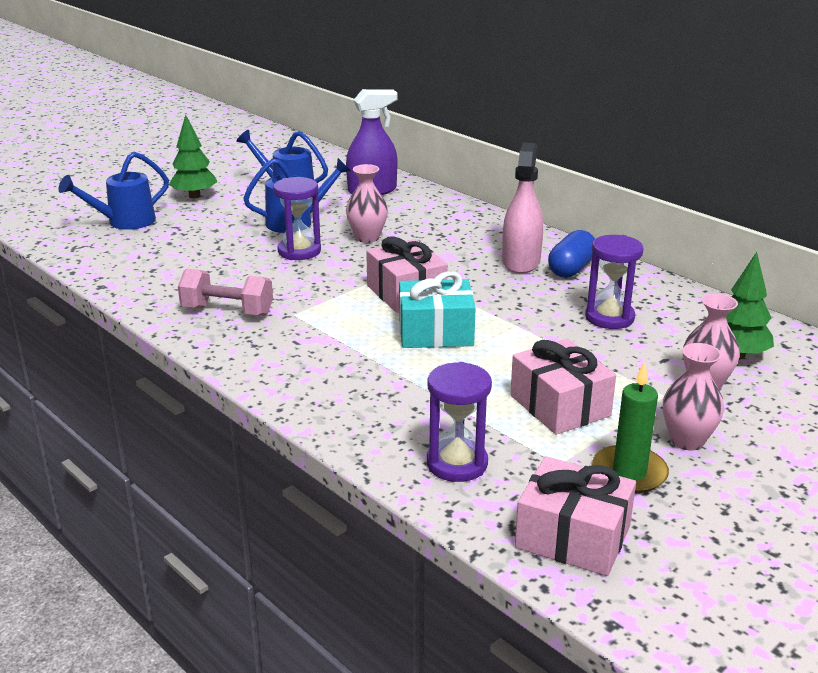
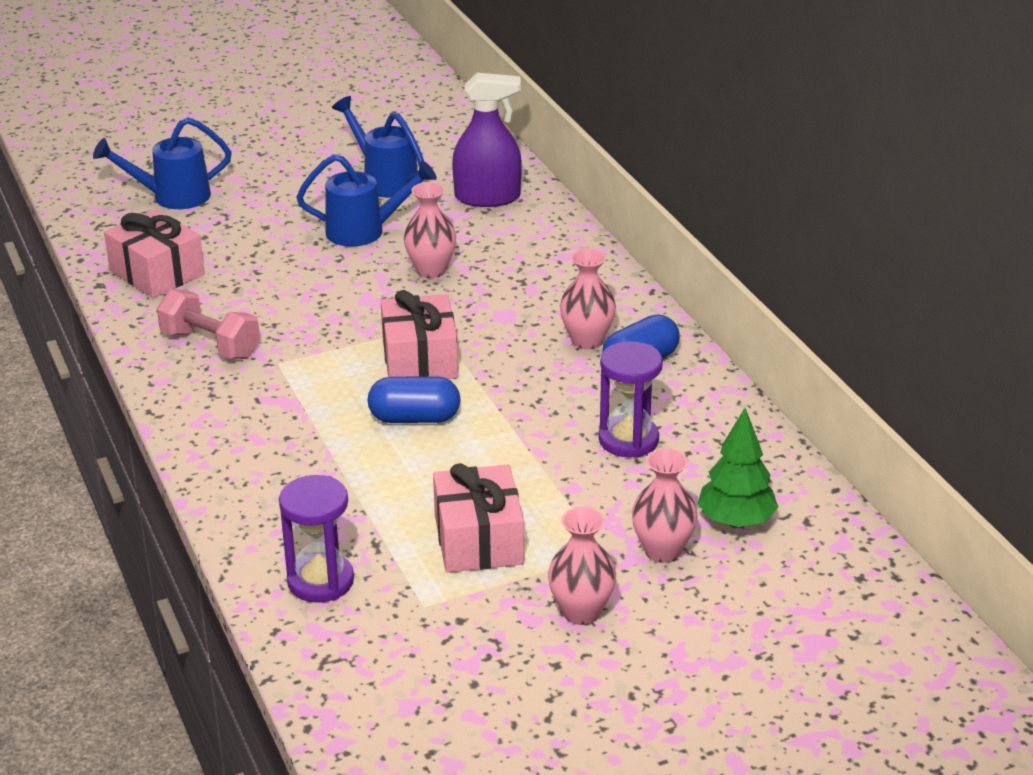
camera: 20 degrees right, 5 degrees up
green tree [169,114,217,198] -> none
purple hourglass [273,177,321,260] -> none
turquoise gift [399,271,476,348] -> blue capsule [368,376,461,423]
pink spray bottle [502,142,543,274] -> pink vase [560,248,616,349]
pink gift [515,456,636,576] -> pink gift moved to [104,209,205,298]
green candle [592,362,669,494] -> none

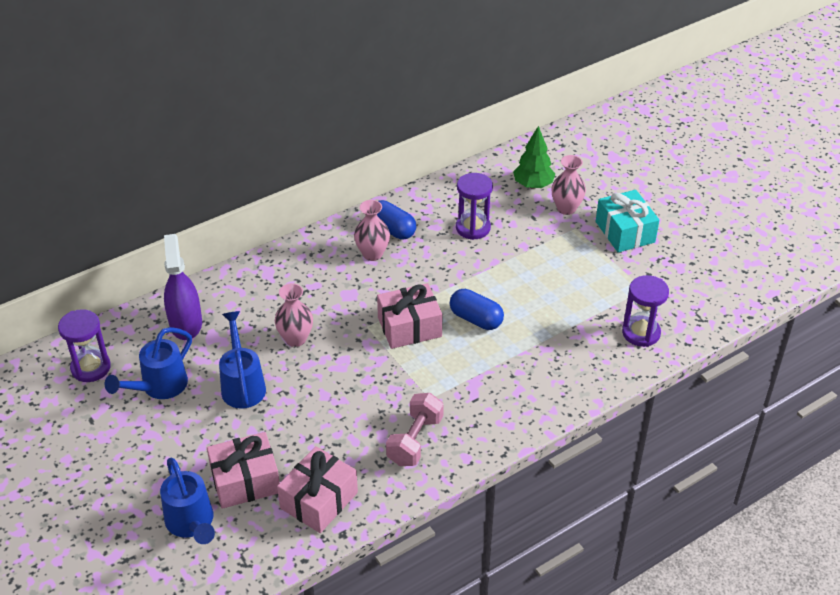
camera: 100 degrees left, 10 degrees up
blue capsule [368,376,461,423] -> blue capsule turned 45 degrees counterclockwise [450,289,504,330]
pink gift [433,463,524,573] -> pink gift moved to [207,432,280,509]
pink vase [548,507,616,625] -> turquoise gift [596,190,659,252]
none -> purple hourglass [58,309,111,382]

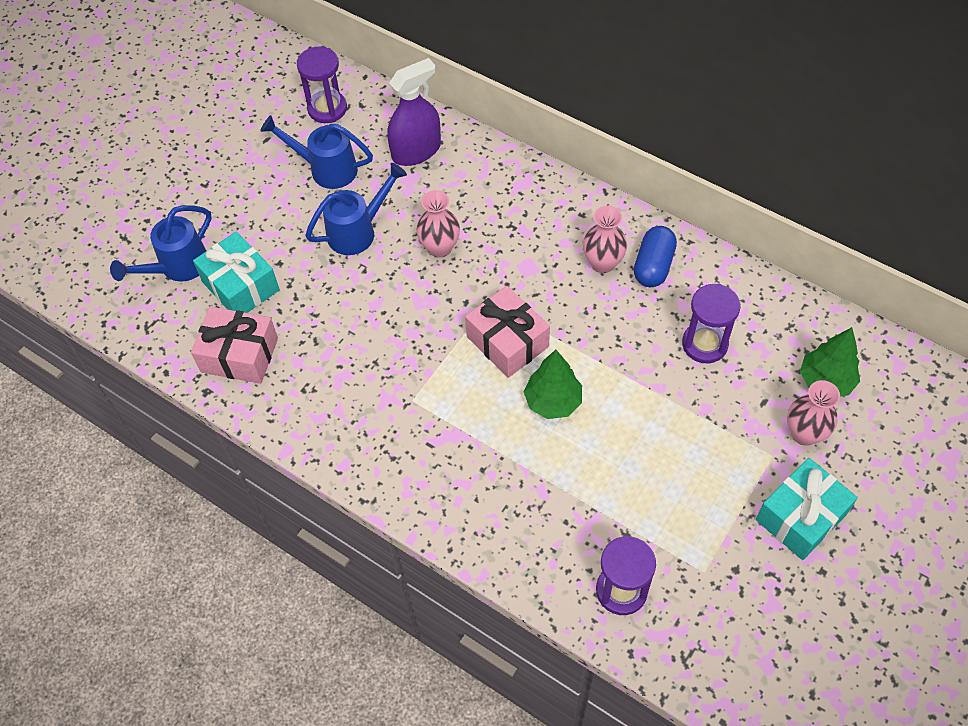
camera: 70 degrees right, 15 degrees up
pink gift [207,432,280,509] -> turquoise gift [193,231,280,313]
pink dumbbell [386,393,444,466] -> none
blue capsule [450,289,504,330] -> green tree [524,350,582,419]

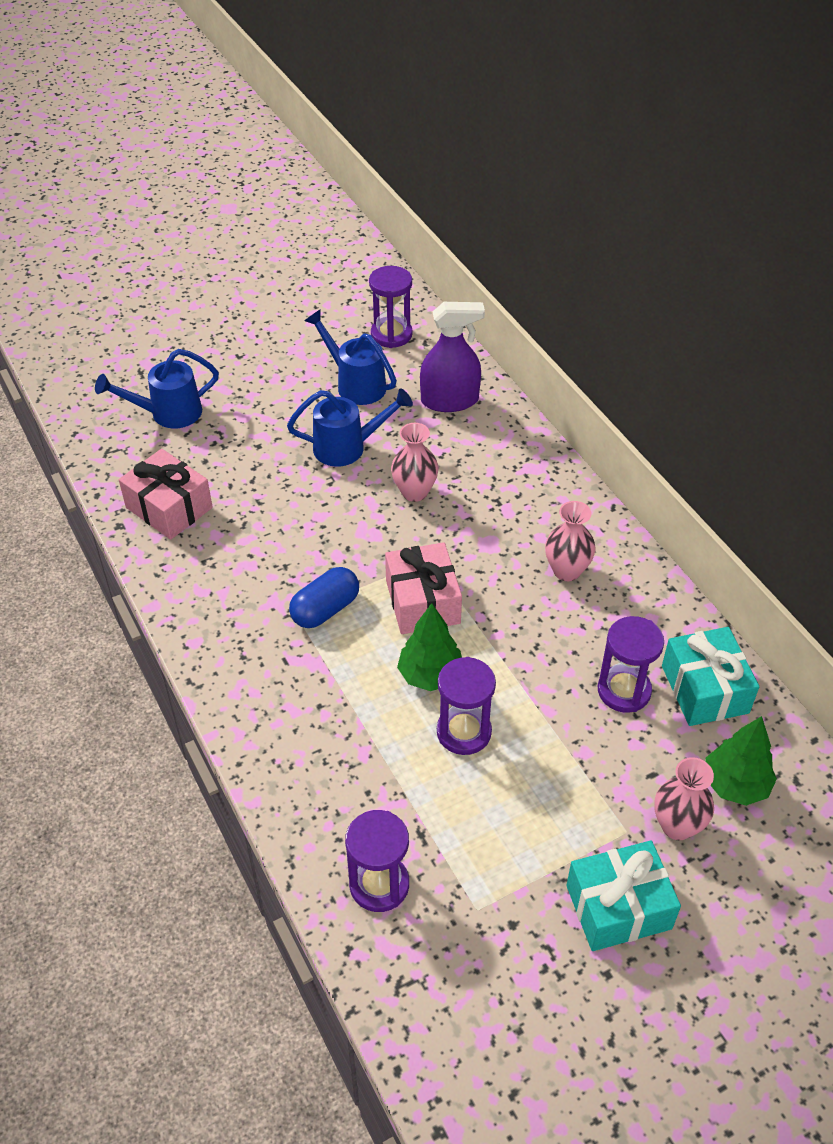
camera: 25 degrees right, 10 degrees down
turquoise gift [193,231,280,313] -> turquoise gift moved to [662,627,759,726]
blue capsule [634,226,677,287] -> blue capsule moved to [289,567,359,628]
none -> purple hourglass [437,657,496,755]

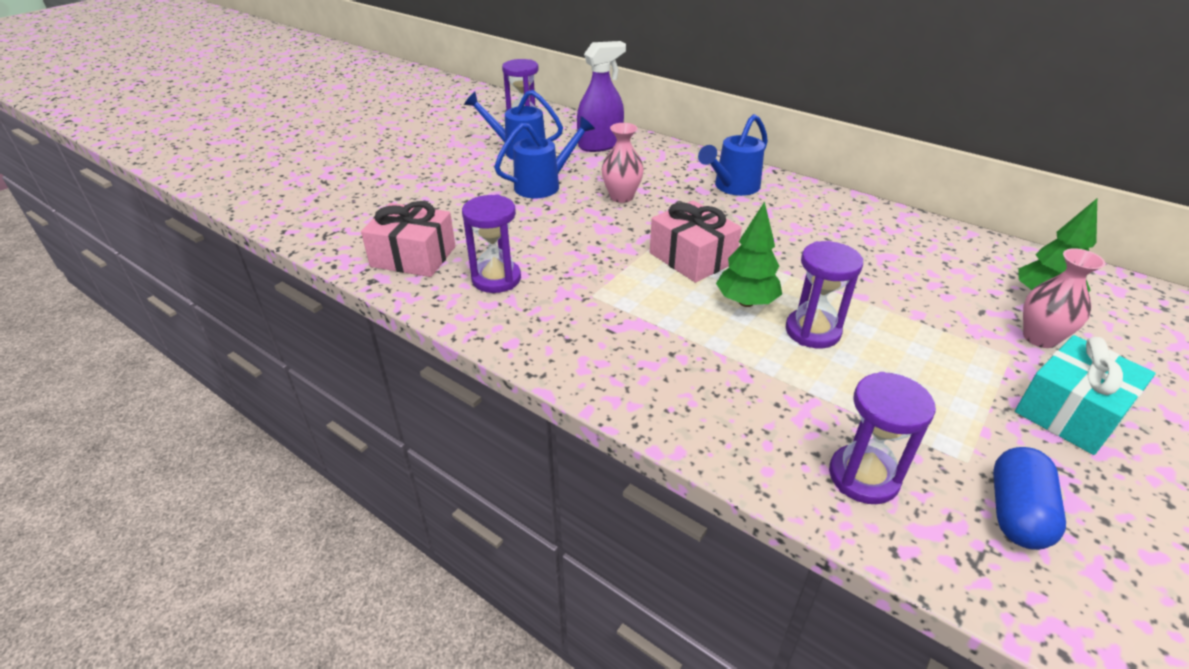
camera: 25 degrees left, 10 degrees down
blue watering can [95,349,219,429] -> blue watering can moved to [698,114,768,196]
blue capsule [289,567,359,628] -> blue capsule moved to [993,447,1066,550]
pink vase [545,501,596,581] -> none
purple hourglass [598,616,664,713] -> purple hourglass moved to [462,195,521,293]
turquoise gift [662,627,759,726] -> none

